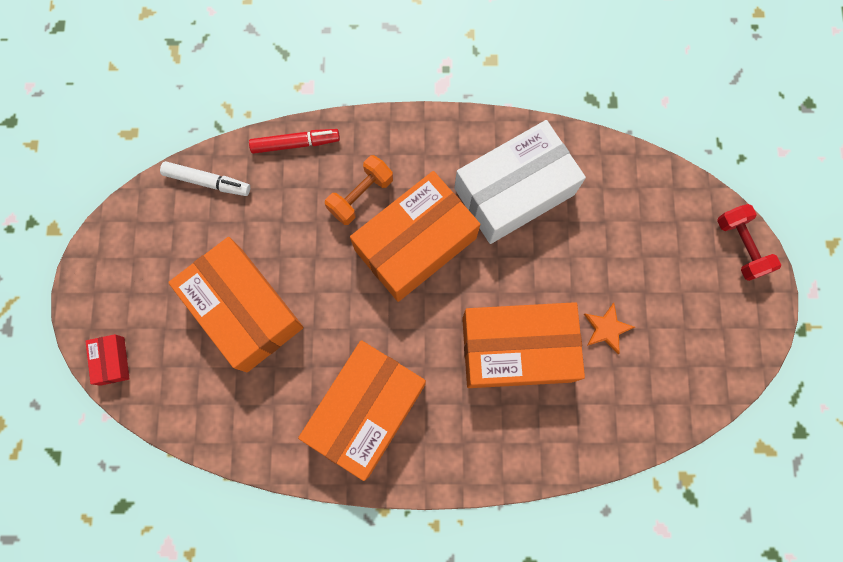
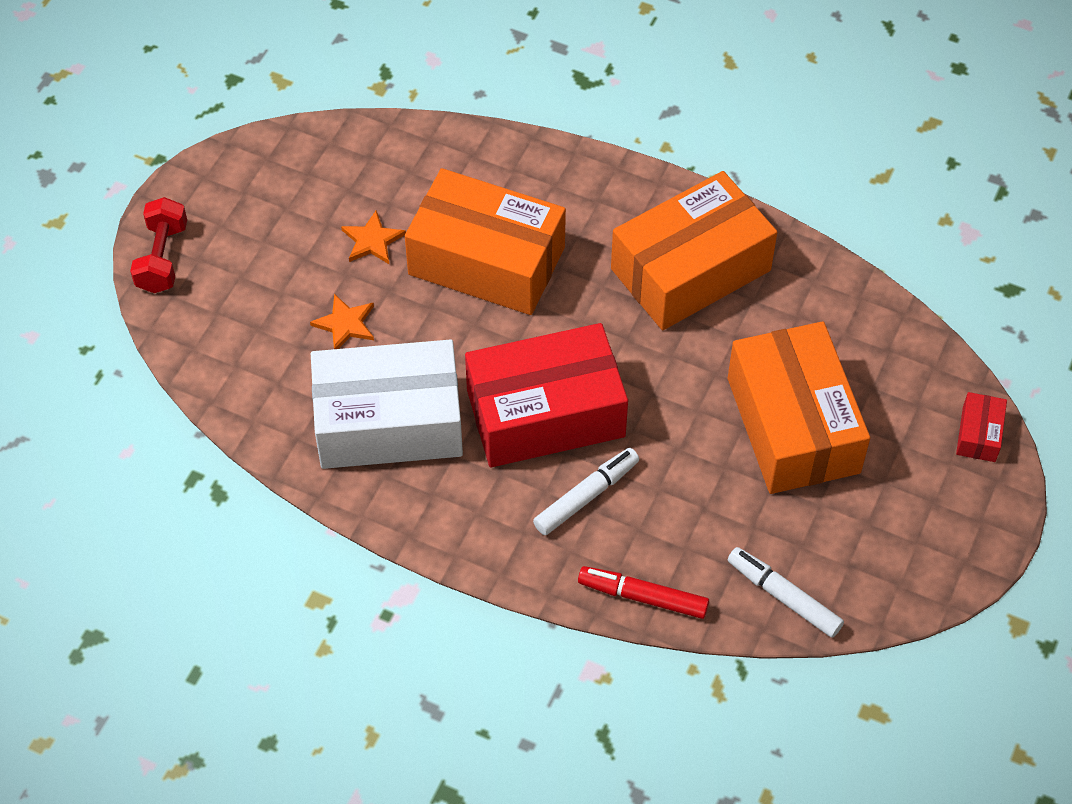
camera: 155 degrees left, 20 degrees down
orange dumbbell [325,155,393,225] -> white marker [533,448,639,535]
orange box [350,171,480,302] -> red box [465,323,628,467]
none -> orange star [310,294,374,349]

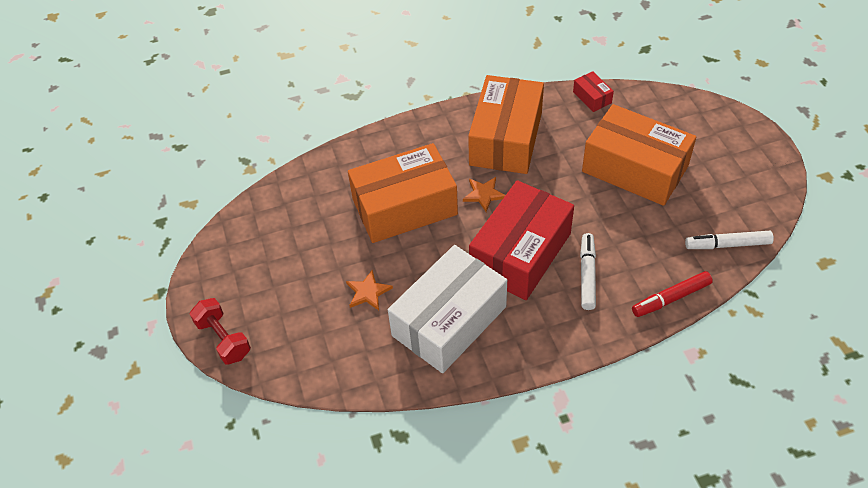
camera: 40 degrees left, 5 degrees down
orange star [341,211,406,264] -> orange star moved to [463,177,505,212]
red box [956,392,1007,462] -> red box moved to [573,71,614,112]

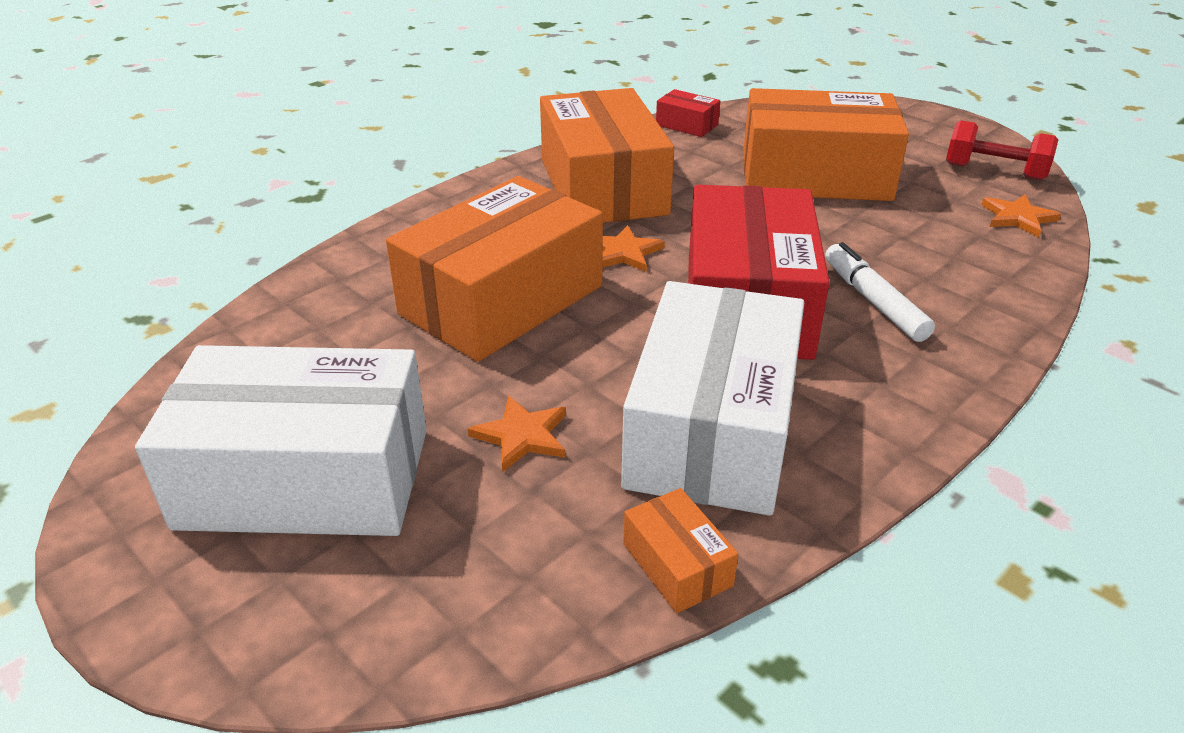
camera: 30 degrees left, 15 degrees down
red dumbbell [190,298,251,365] -> red dumbbell moved to [946,120,1058,181]
red marker [632,271,713,317] -> none
white marker [685,231,774,249] -> orange star [981,195,1061,237]
none -> white box [135,345,427,536]
none -> orange box [623,488,738,613]

